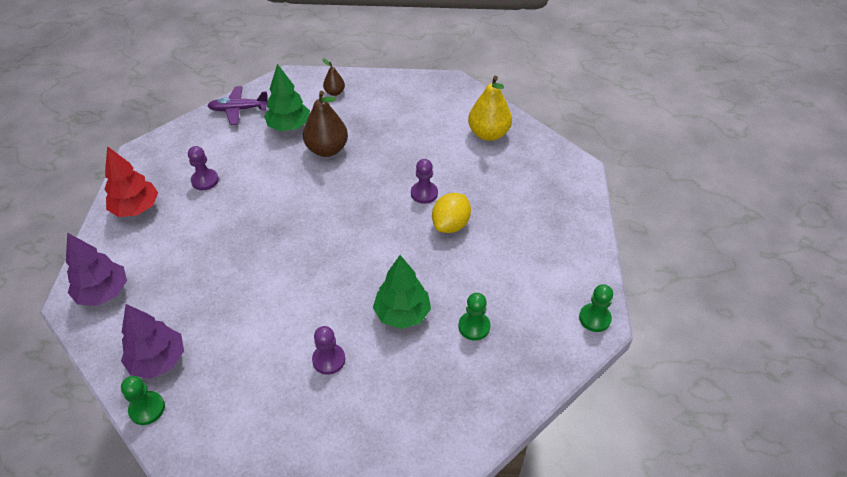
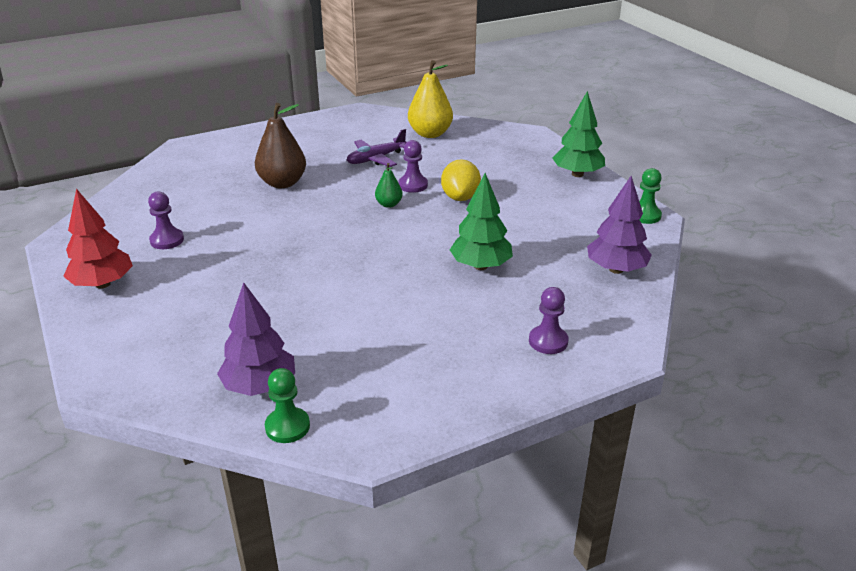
camera: 30 degrees left, 15 degrees down
purple tree [66,233,127,306] -> purple tree moved to [587,176,652,274]
purple plane [207,86,268,125] -> purple plane moved to [347,129,407,167]
green tree [264,64,310,131] -> green tree moved to [552,91,605,177]
purple pawn [312,326,345,375] -> purple pawn moved to [529,287,569,354]
brown pear [322,58,345,96] -> none
green pawn [459,293,490,340] -> none
none -> green pear [375,163,403,208]

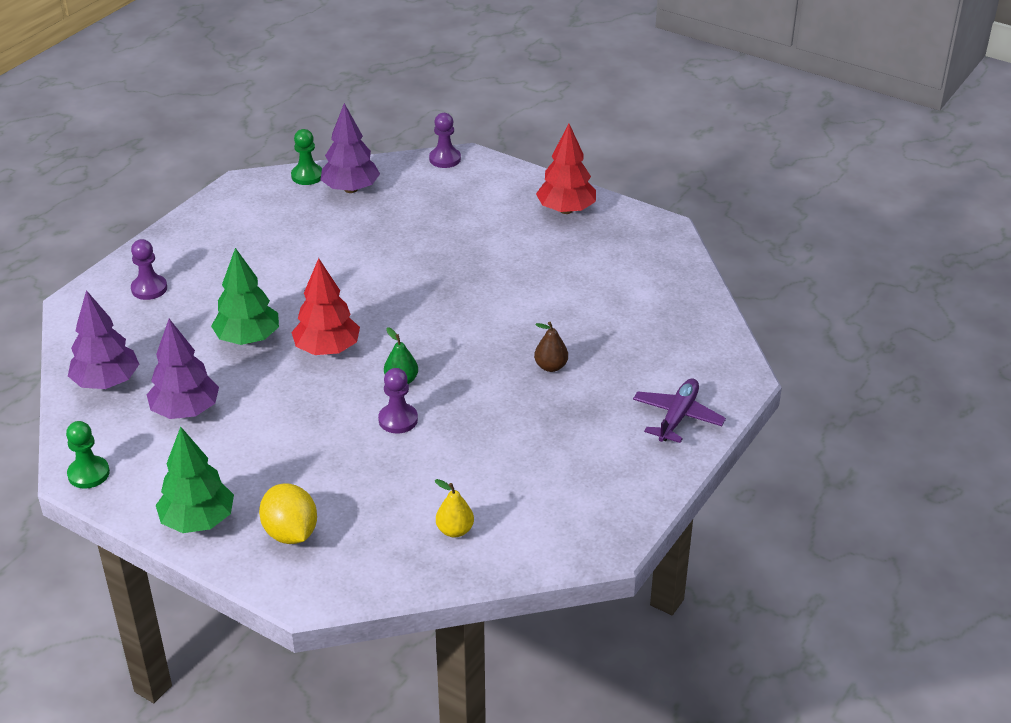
camera: 150 degrees right, 5 degrees up
purple pawn [148,192,184,249] -> purple pawn moved to [429,113,461,168]
brown pear [255,103,306,188] -> brown pear [534,322,568,372], size x0.53
purple plane [347,129,407,167] -> purple plane moved to [633,378,726,443]
yellow pear [408,60,453,138] -> yellow pear [435,479,474,538], size x0.53
yellow lemon [441,159,481,201] -> yellow lemon moved to [259,484,317,544]
none -> purple tree [147,319,219,419]
none -> red tree [292,258,360,355]

